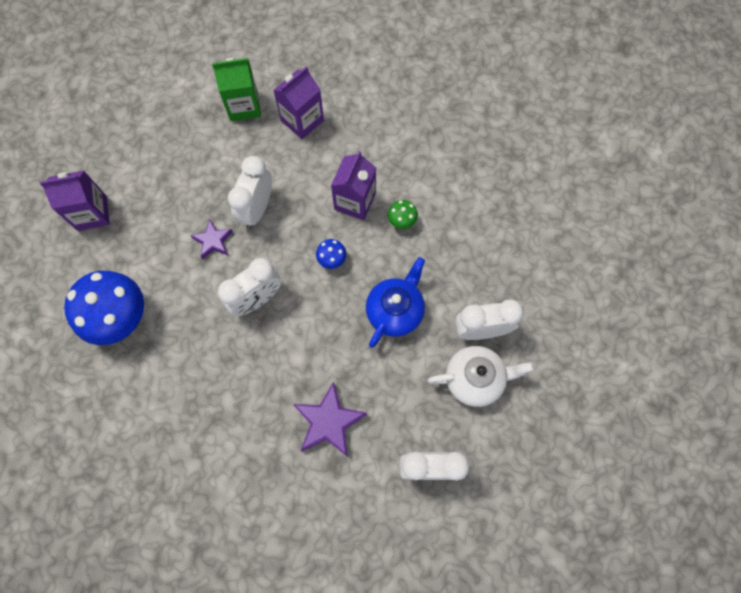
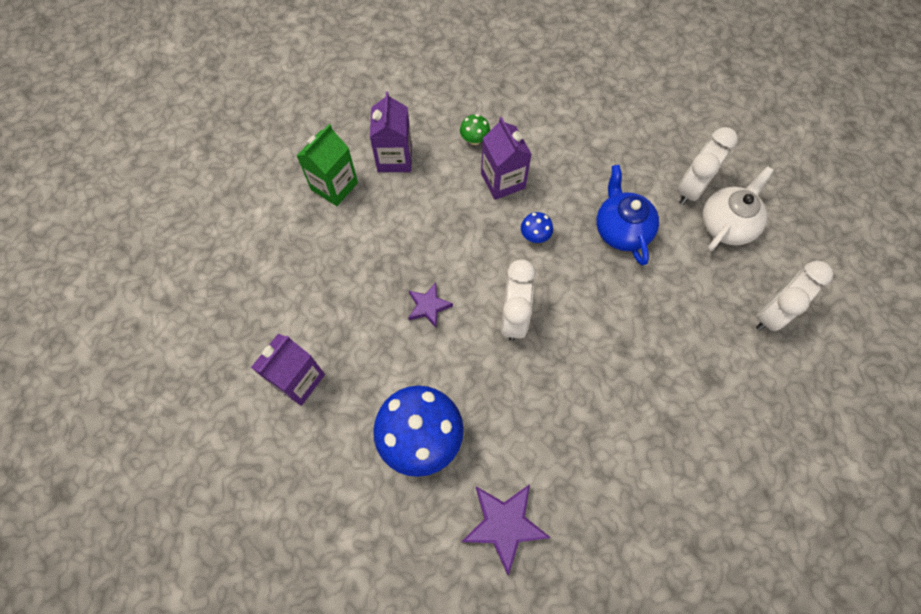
camera: 45 degrees left, 5 degrees down
white clock [228,156,272,228] -> none
purple star [293,382,367,457] -> purple star moved to [462,484,551,575]
green mushroom [388,200,418,229] -> green mushroom moved to [460,114,490,145]

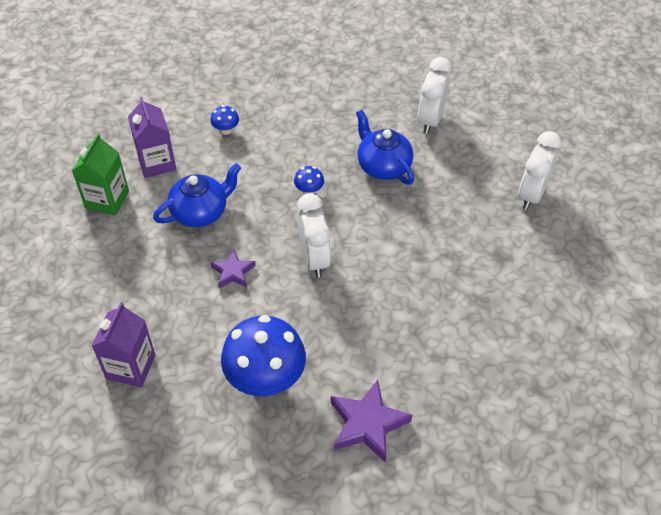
camera: 20 degrees left, 15 degrees down
green mushroom [460,114,490,145] -> blue mushroom [211,105,239,135]
purple carton [481,117,532,200] -> none
white teapot [703,166,774,251] -> none
none -> blue teapot [153,163,241,227]

